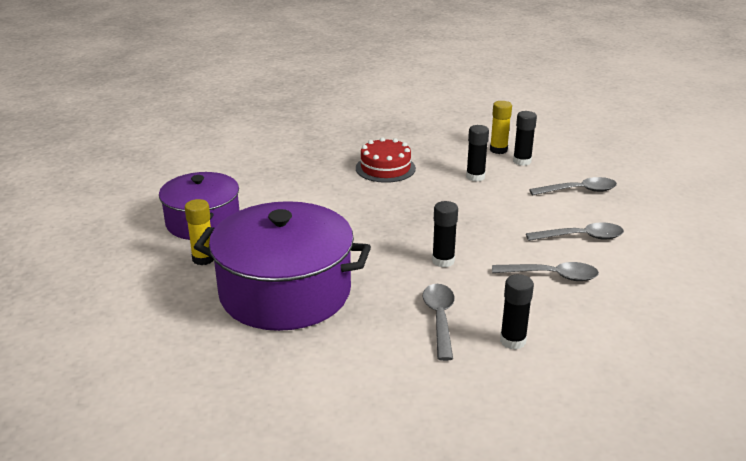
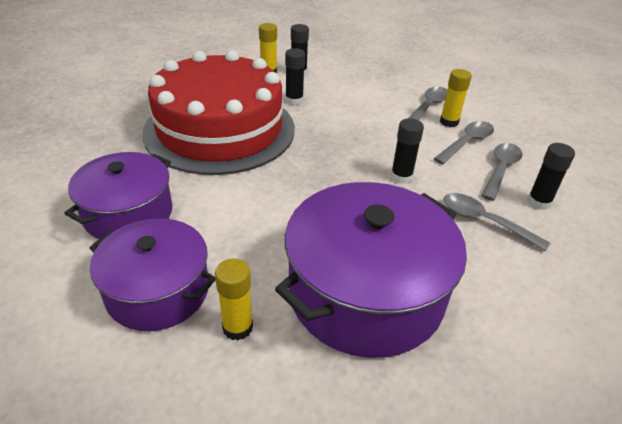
camera: 55 degrees left, 10 degrees up
red cake [356,137,416,183] -> red cake [142,50,295,175], size x2.32
grey spoon [529,177,617,196] -> grey spoon moved to [481,143,522,201]
none -> purple pot [64,152,172,239]
none -> yellow glue stick [440,69,472,127]

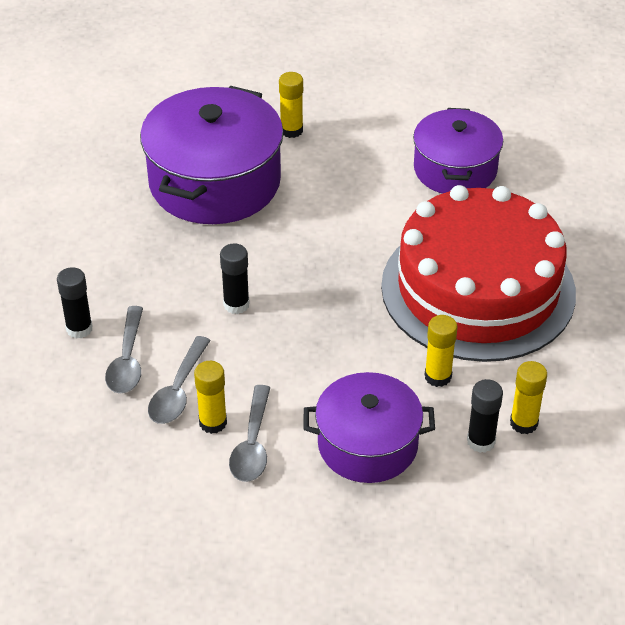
camera: 155 degrees right, 5 degrees up
purple pot [89,218,216,331] -> purple pot moved to [304,372,435,483]
black glue stick [285,48,305,105] -> yellow glue stick [425,315,457,387]
grey spoon [443,193,550,251] -> none

